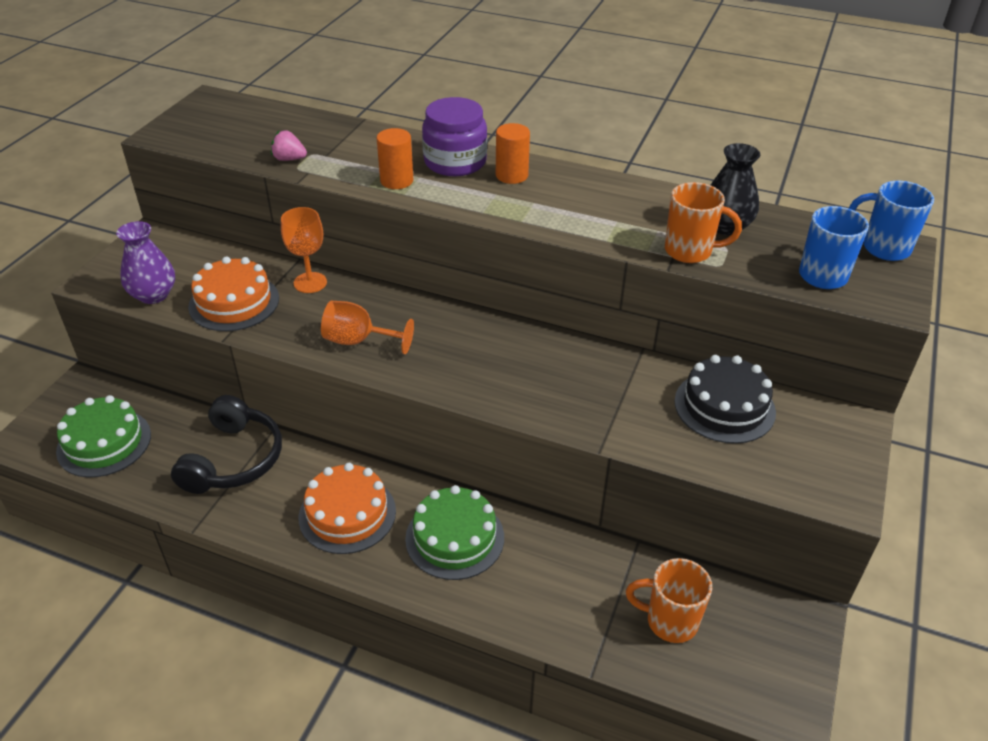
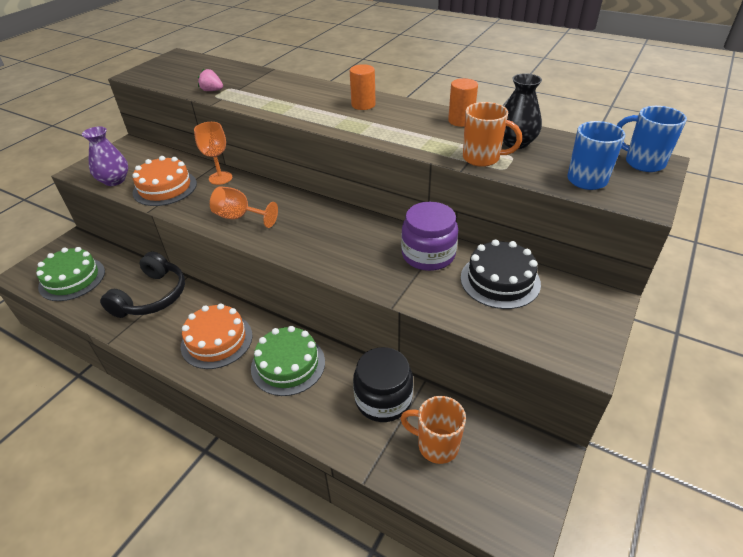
camera: 10 degrees right, 0 degrees up
orange cylinder [377,128,413,189] -> orange cylinder moved to [448,78,478,127]
purple jar [422,97,487,176] -> purple jar moved to [401,202,458,271]
none -> black jar [353,347,413,422]

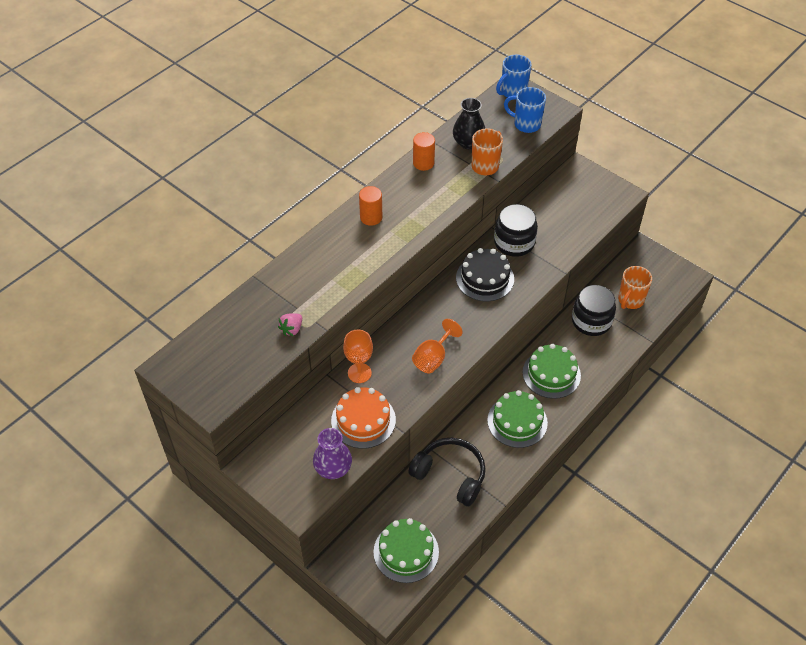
camera: 80 degrees left, 10 degrees up
orange cake [181,303,253,369] -> green cake [487,390,548,448]
purple jar [401,202,458,271] -> black jar [494,204,538,257]
black cake [461,239,541,309] -> black cake moved to [456,248,514,301]

